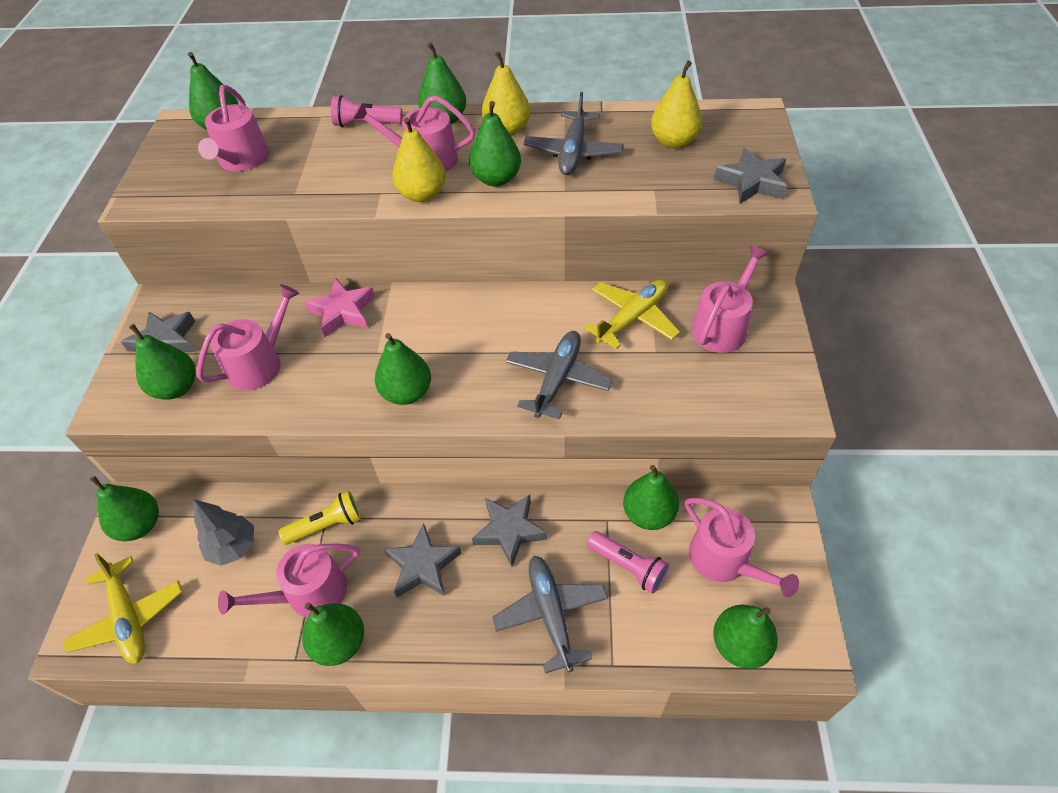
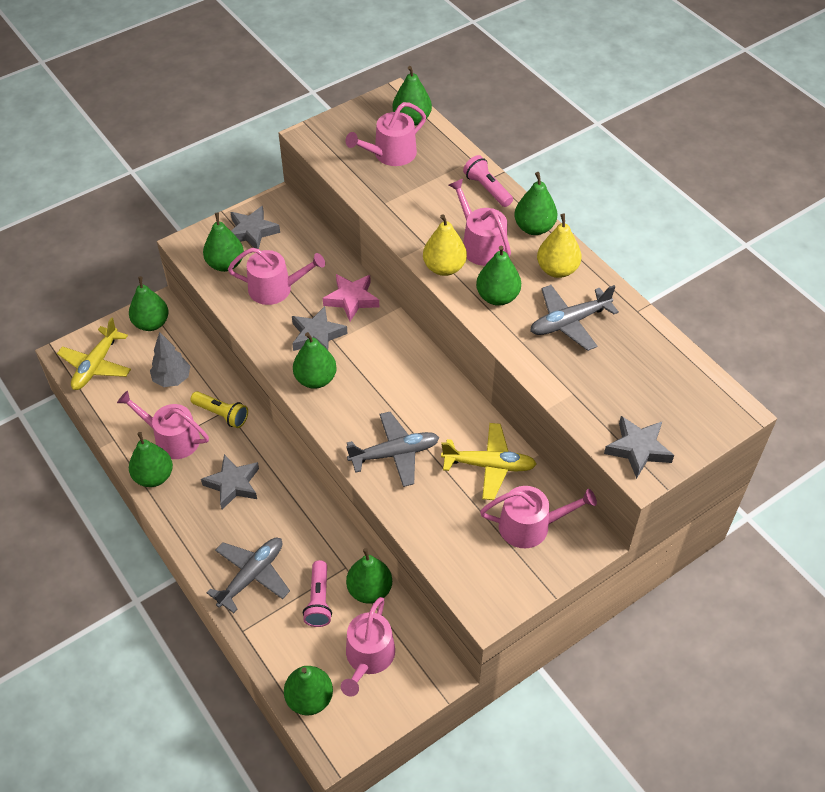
camera: 50 degrees right, 0 degrees up
grey star [472,495,548,567] -> grey star moved to [292,306,348,351]
yellow pear [651,61,702,148] -> none

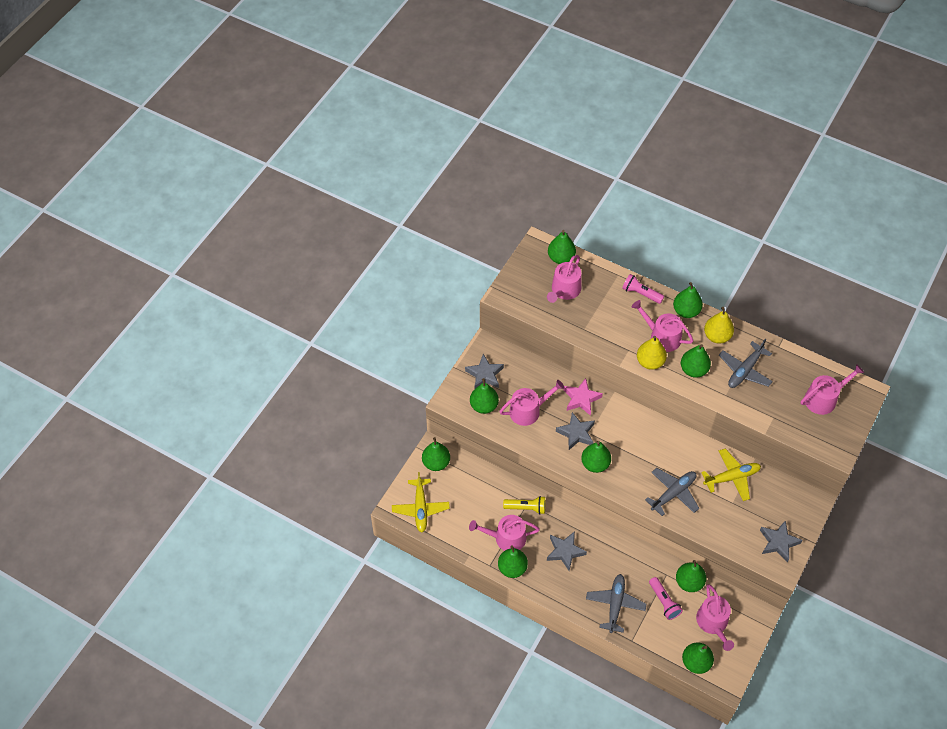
camera: 25 degrees left, 5 degrees up
grey tree [150,332,190,387] -> none
pink watering can [480,486,597,548] -> pink watering can moved to [801,364,864,415]
grey star [604,416,674,479] -> grey star moved to [760,520,803,562]

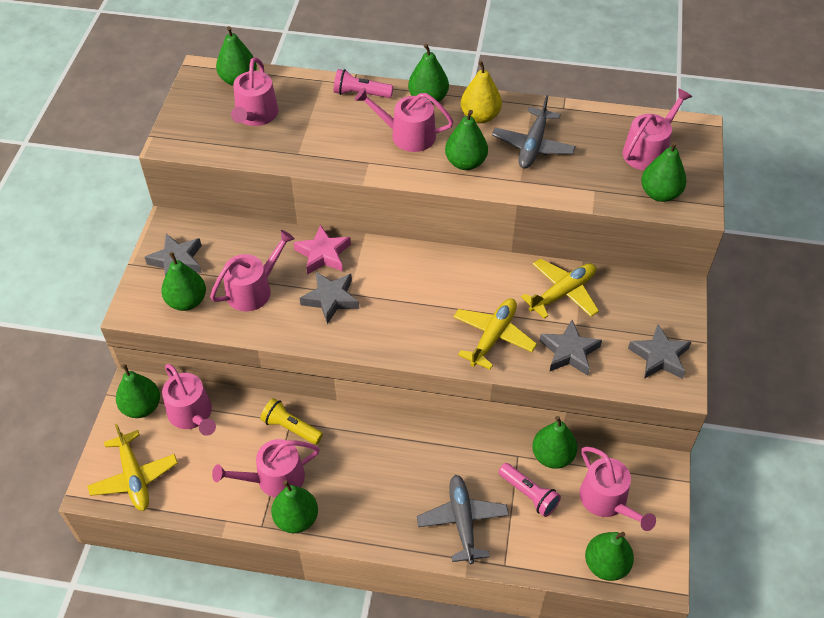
camera: 20 degrees left, 5 degrees down
yellow flashlight [503,496,545,514] -> yellow flashlight turned 135 degrees counterclockwise [261,398,323,445]
grey star [547,531,587,571] -> grey star moved to [540,320,602,376]
green pear [581,441,611,473] -> green pear moved to [641,141,687,202]
yellow pear [637,336,667,370] -> none
grey plane [645,468,699,516] -> yellow plane [453,298,537,370]
none -> pink watering can [162,364,216,436]

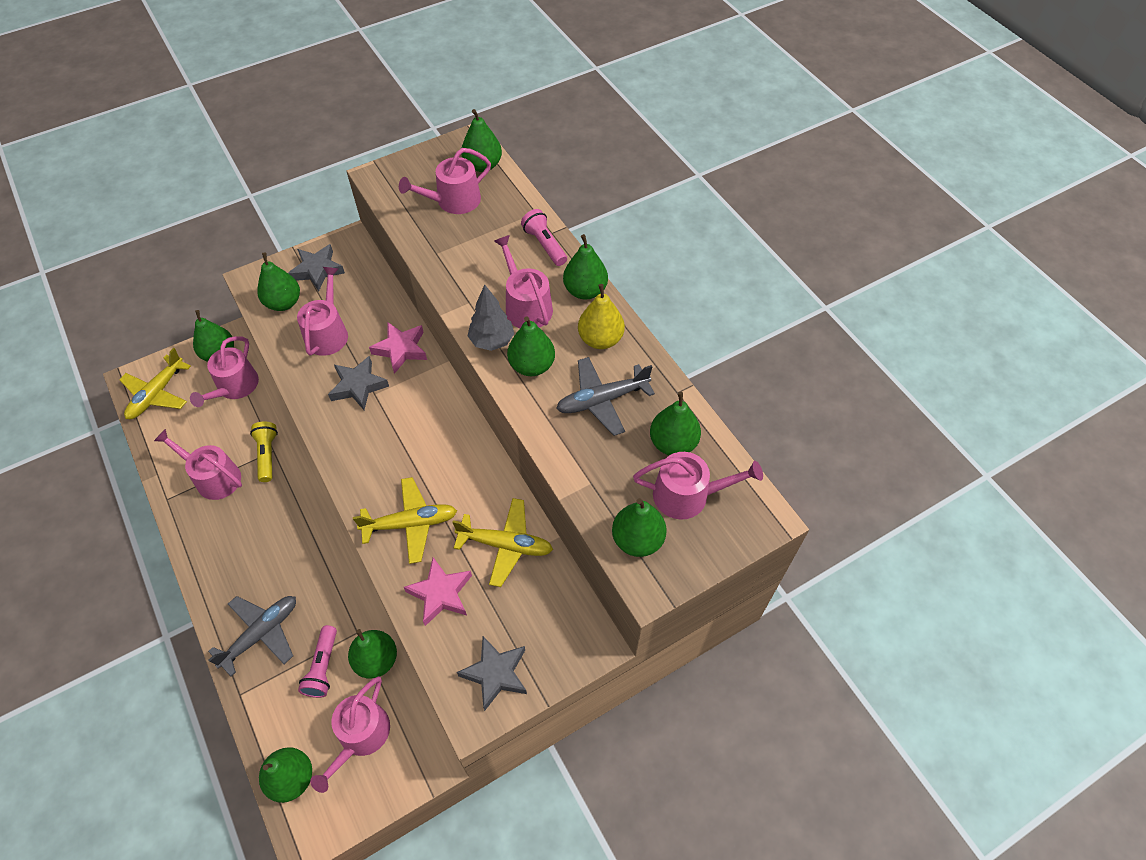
camera: 50 degrees right, 5 degrees up
pink watering can [210,230,295,312] -> pink watering can turned 90 degrees counterclockwise [297,267,348,356]
green pear [271,480,318,533] -> green pear moved to [650,392,701,455]
grey star [540,320,602,376] -> pink star [404,557,472,626]
none -> grey tree [468,285,514,351]

